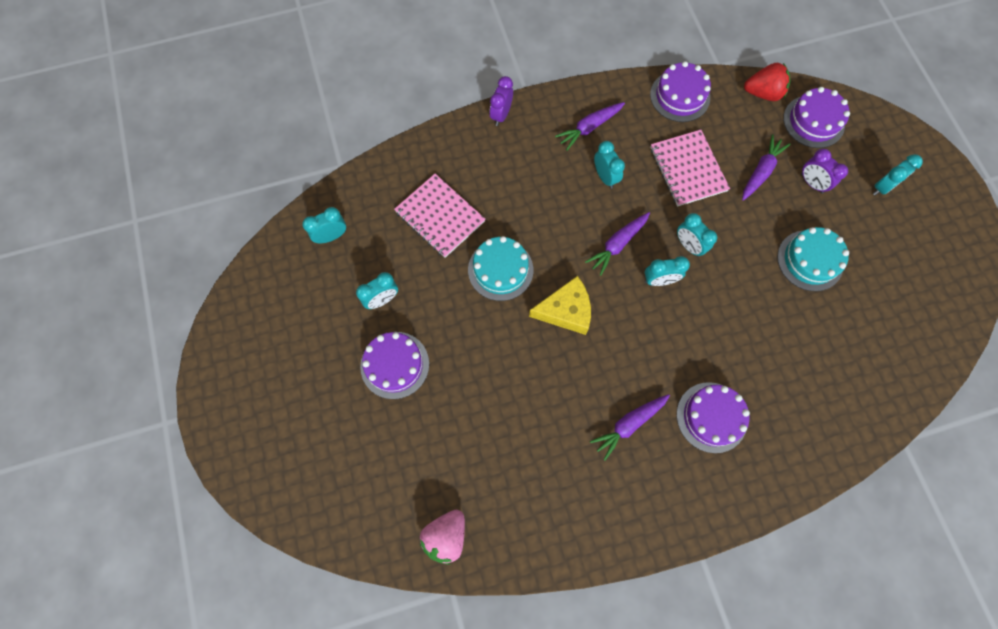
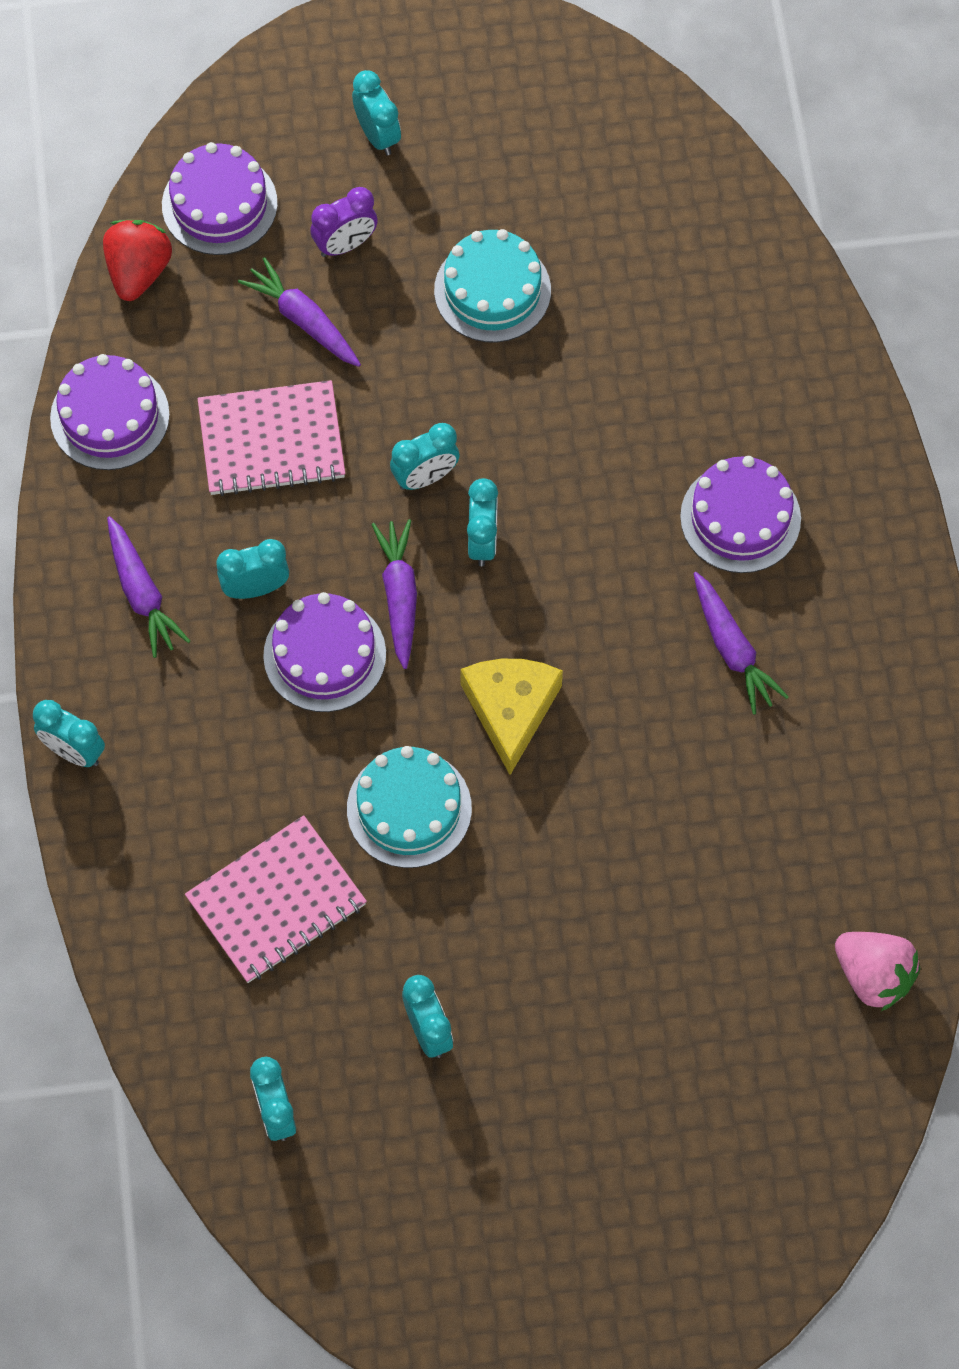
camera: 80 degrees left, 5 degrees down
purple cake [360,332,429,399] -> purple cake moved to [263,592,386,712]
purple clock [489,76,513,126] -> turquoise clock [33,700,105,767]
purple carrot [585,212,650,276] -> purple carrot turned 150 degrees counterclockwise [371,519,417,669]

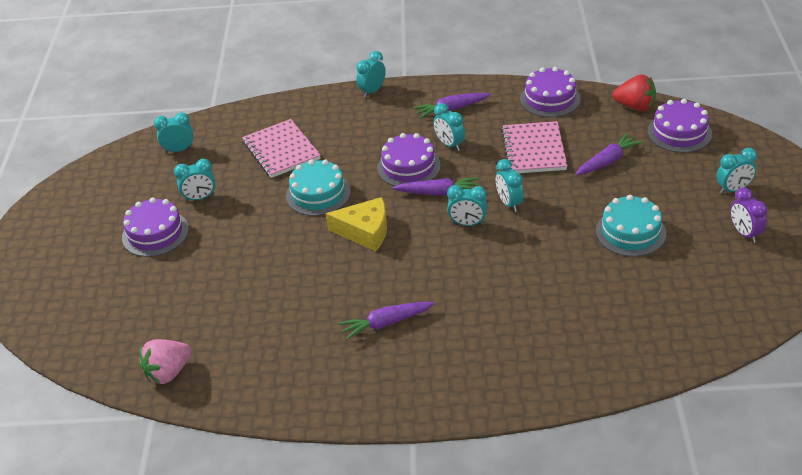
camera: 100 degrees right, 25 degrees down
turquoise clock [216,539,289,599] -> turquoise clock turned 150 degrees clockwise [433,103,465,151]
purple clock [310,187,378,257] -> purple clock moved to [730,187,768,243]
purple cake [680,456,801,573] -> purple cake moved to [122,197,189,257]

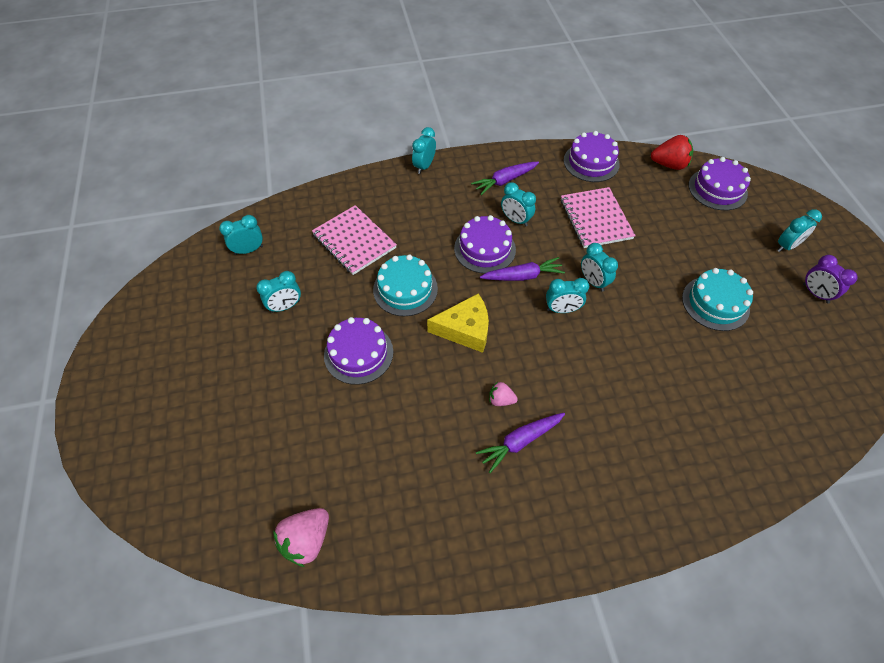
camera: 15 degrees left, 15 degrees up
purple cake [122,197,189,257] -> purple cake moved to [324,317,393,385]
purple carrot [575,133,643,176] -> none
none -> pink strawberry [489,382,518,406]

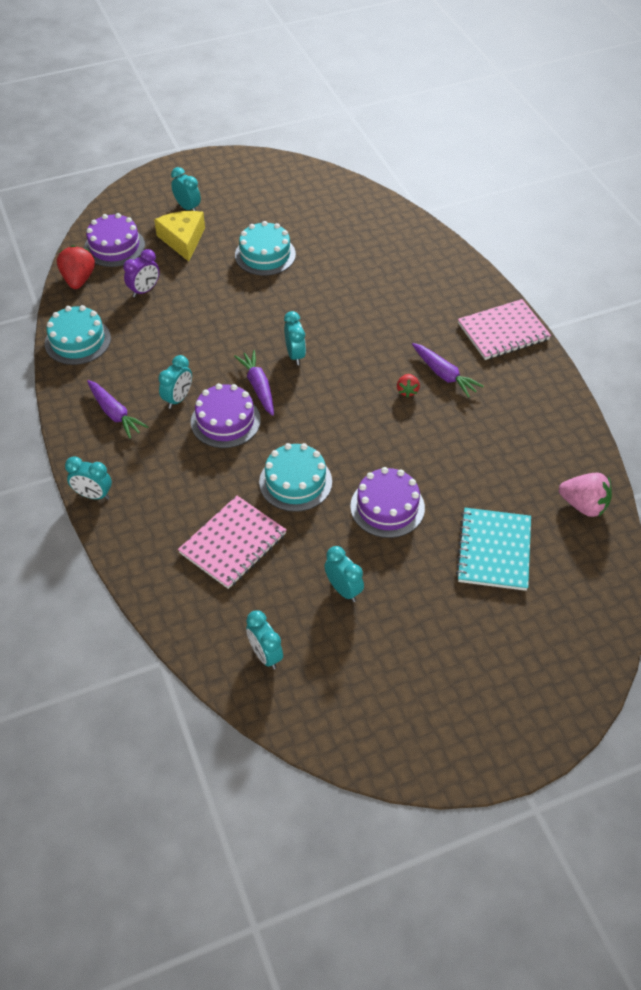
camera: 100 degrees left, 5 degrees down
yellow cheese [427,294,489,353] -> yellow cheese moved to [154,211,205,262]
pink strawberry [489,382,518,406] -> red strawberry [397,374,420,398]
pink notebook [561,187,636,248] -> pink notebook moved to [458,299,551,360]
purple cake [564,131,620,182] -> turquoise cake [45,305,111,365]
turquoise clock [581,243,618,292] -> none
purple clock [803,255,857,304] -> purple clock moved to [123,249,160,297]
none -> turquoise notebook [456,508,531,591]

